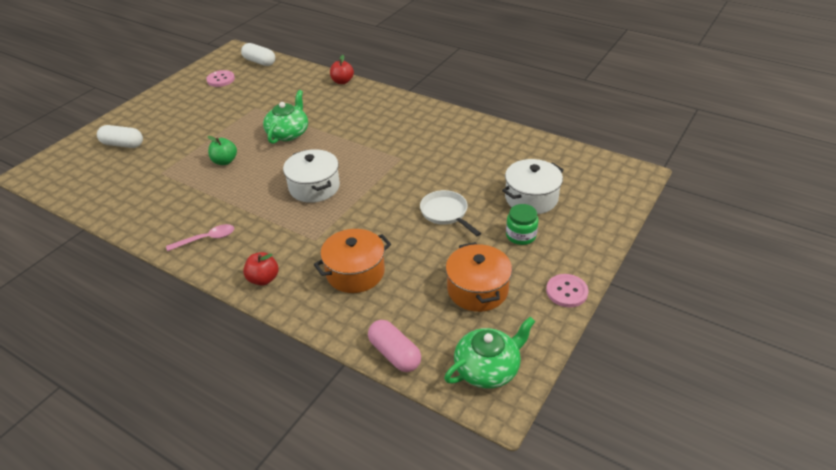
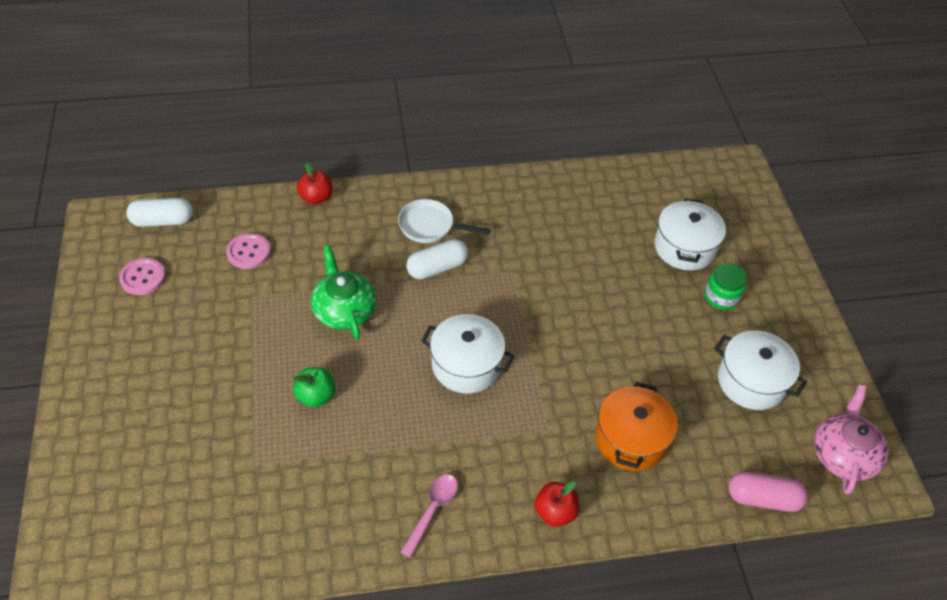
camera: 45 degrees left, 10 degrees up
white capsule [97,125,143,148] -> white capsule moved to [406,239,468,279]
white pan [420,190,481,236] -> white pan moved to [398,199,490,243]
green teapot [444,317,536,389] -> pink teapot [814,385,888,495]
orange pot [446,242,512,312] -> white pot [714,331,807,410]
pink button [546,274,588,307] -> pink button moved to [226,233,270,269]

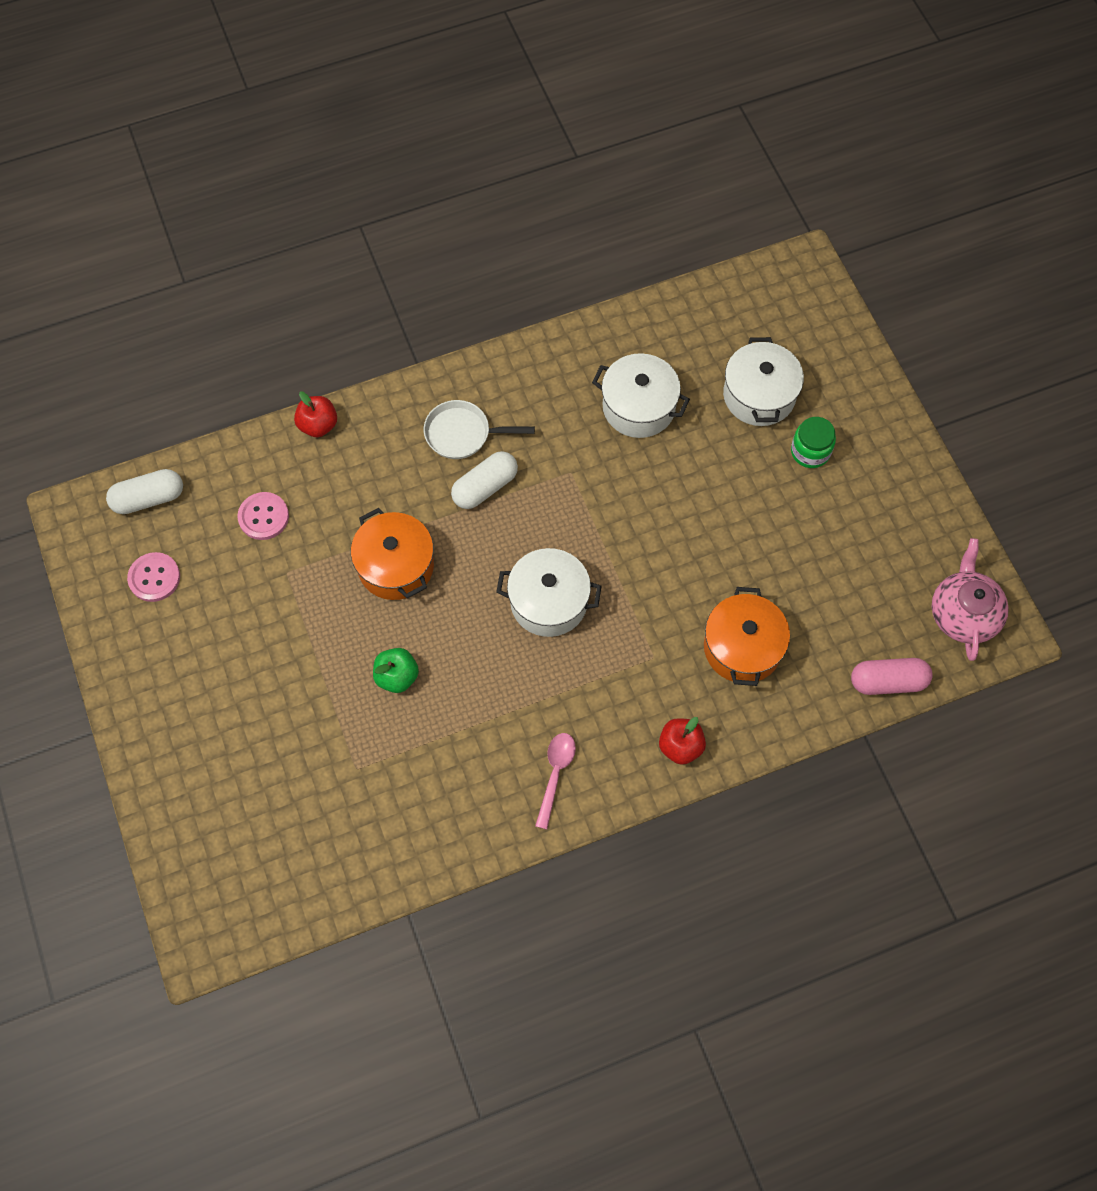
camera: 10 degrees left, 15 degrees up
green teapot [311,246,376,339] -> orange pot [351,508,434,600]
white pot [714,331,807,410] -> white pot moved to [592,353,690,438]

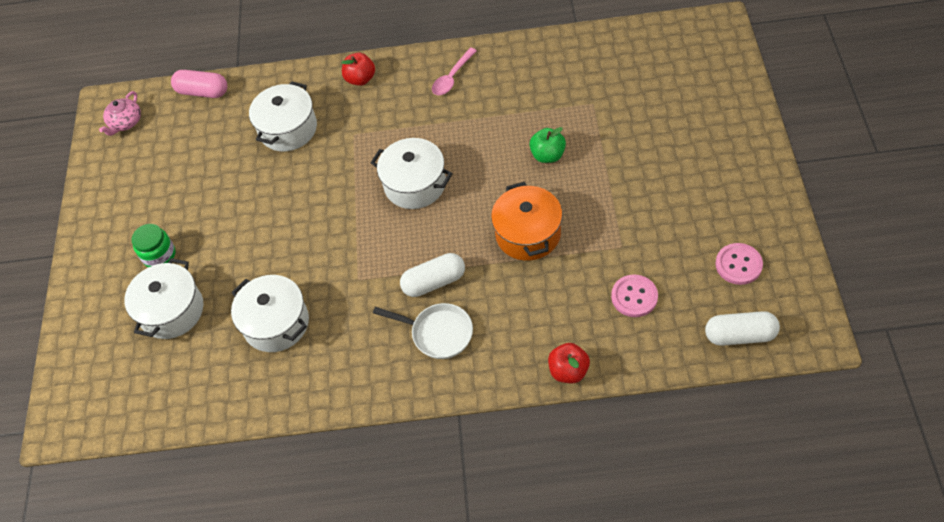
camera: 155 degrees left, 10 degrees down
orange pot [704,587,790,686] -> white pot [249,81,317,151]
pink teapot [932,538,1009,661] -> pink teapot [99,91,141,136], size x0.66

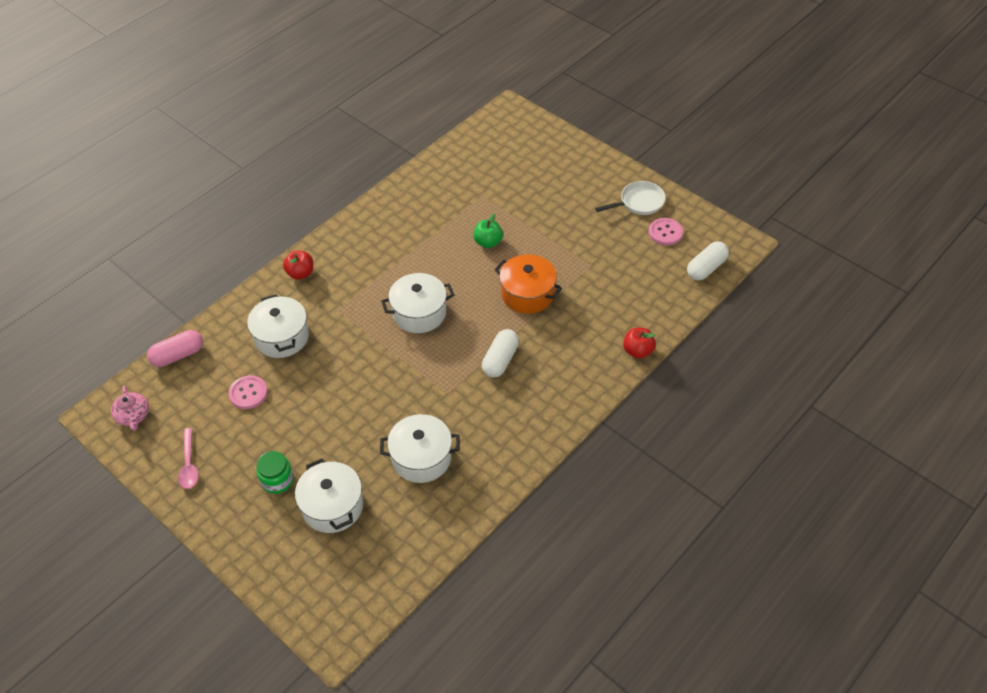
camera: 50 degrees left, 5 degrees down
white pan [373,303,473,359] -> white pan moved to [595,181,666,215]
pink spoon [432,47,477,95] -> pink spoon moved to [178,428,199,489]
pink button [611,275,658,317] -> pink button moved to [229,375,268,409]

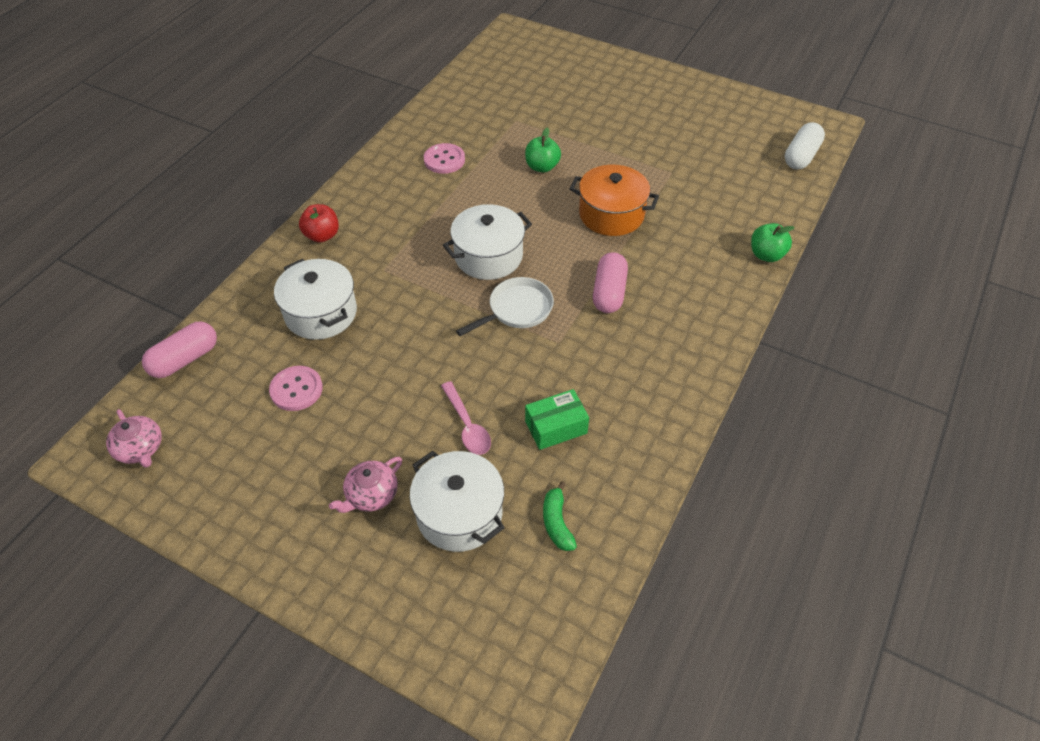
camera: 15 degrees left, 0 degrees up
pink spoon [178,428,199,489] -> pink spoon moved to [441,381,491,455]
green jar [256,451,294,494] -> pink teapot [329,457,402,513]
white pot [380,414,460,483] -> green box [525,389,589,450]
white capsule [482,329,519,377] -> pink capsule [593,252,628,313]
white pan [595,181,666,215] -> white pan moved to [456,277,554,336]
red apple [623,328,656,359] -> green apple [751,223,795,262]
pink button [649,218,683,245] -> pink button moved to [424,143,465,174]
none -> green banana [543,482,577,551]

